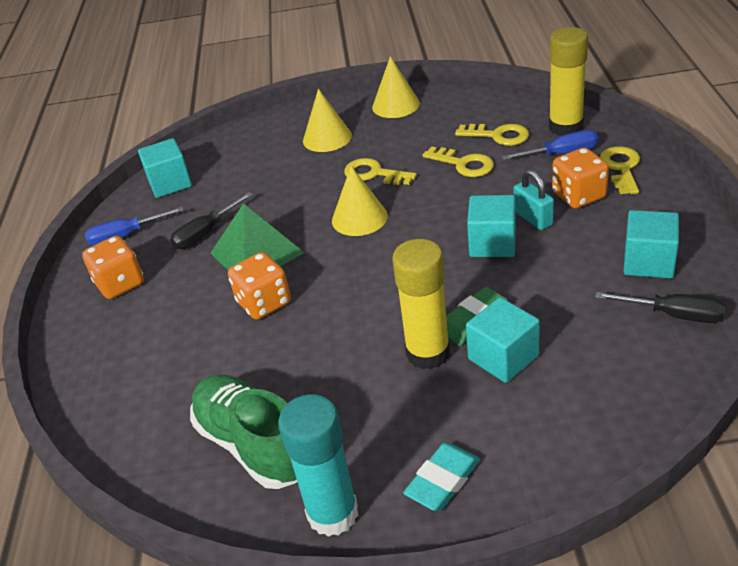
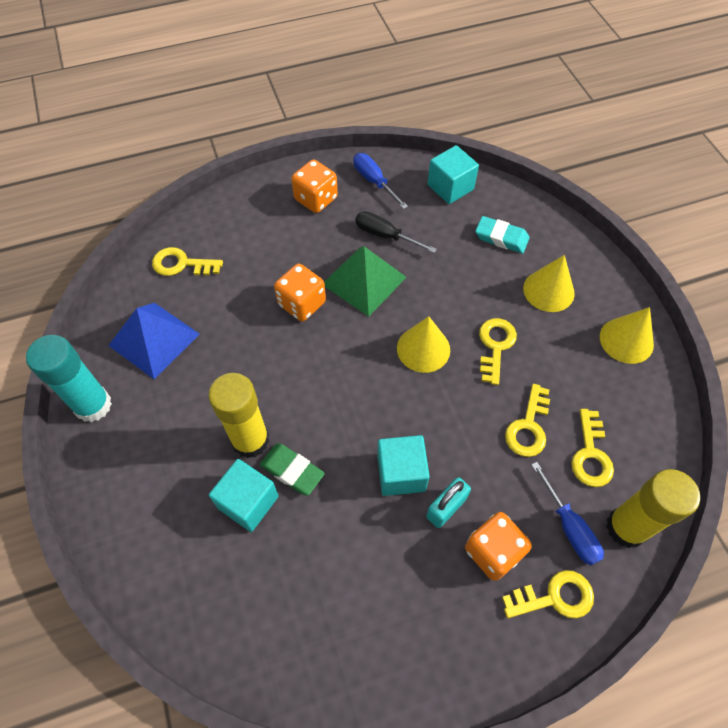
camera: 70 degrees right, 20 degrees up
green shoe [190,374,298,489] -> blue pyramid [108,303,199,379]
turquoise eraser [403,443,480,511] -> turquoise eraser moved to [475,216,529,253]
black screwdriver [595,292,725,323] -> none
turquoise cube [623,210,679,278] -> none
none -> yellow key [152,247,223,276]

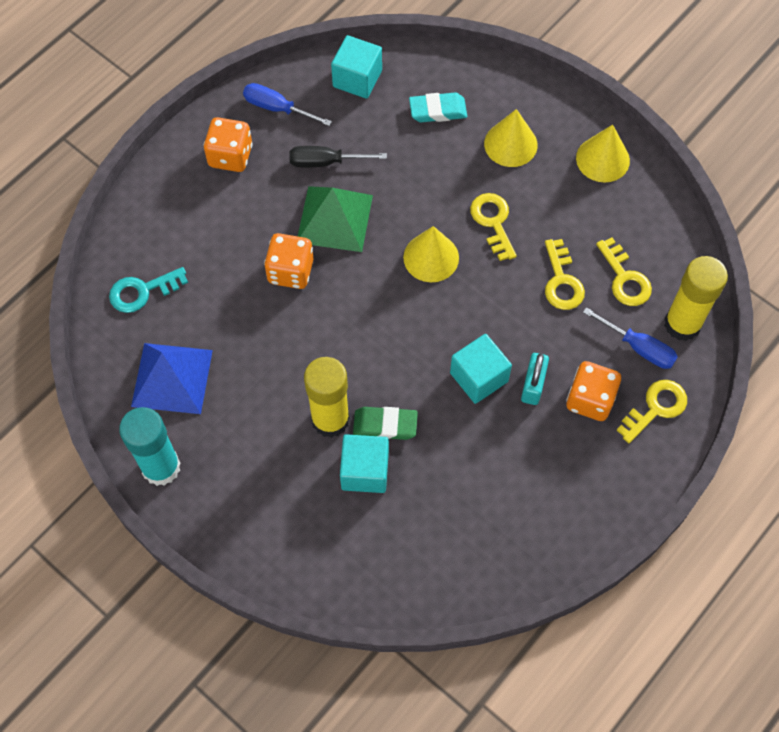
camera: 30 degrees left, 5 degrees up
yellow key [152,247,223,276] -> turquoise key [109,267,188,313]

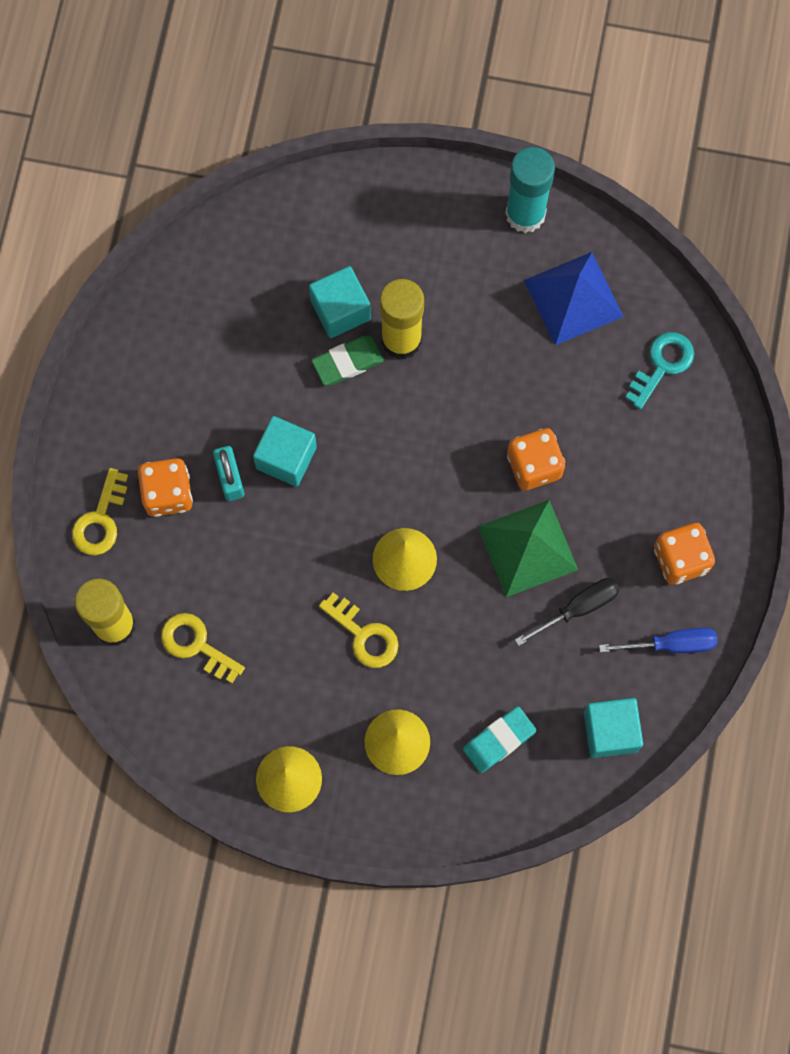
camera: 150 degrees right, 10 degrees up
yellow key [545,239,585,310] -> none
blue screwdriver [583,307,678,369] -> none

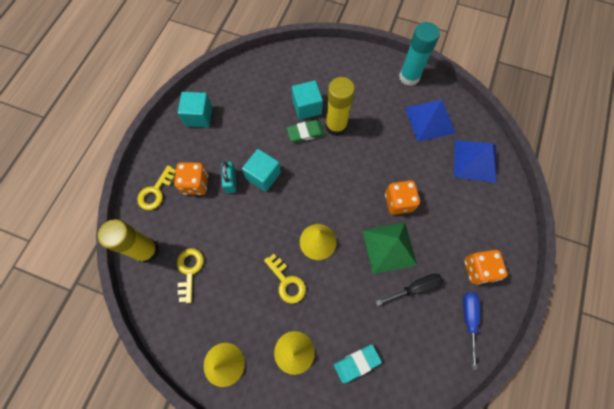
camera: 10 degrees right, 5 degrees down
yellow key [161,613,245,683] -> yellow key turned 45 degrees clockwise [177,248,204,303]
turquoise cube [584,698,643,758] -> turquoise cube moved to [178,92,212,127]
blue screwdriver [599,628,717,653] -> blue screwdriver turned 90 degrees counterclockwise [463,293,481,370]
turquoise key [625,332,694,410] -> blue pyramid [454,140,497,183]

